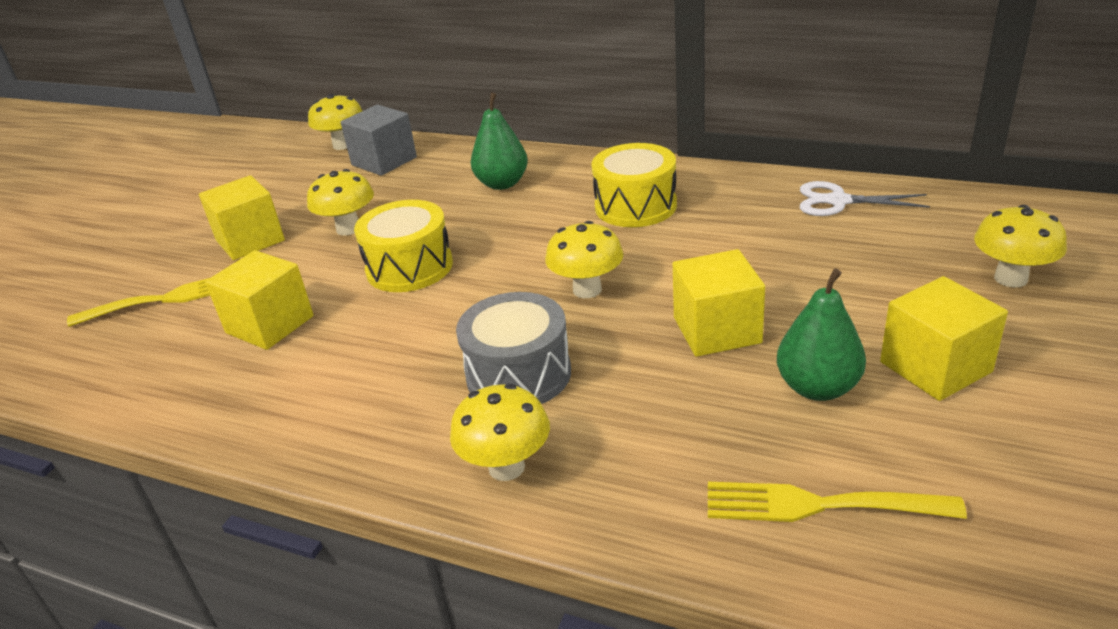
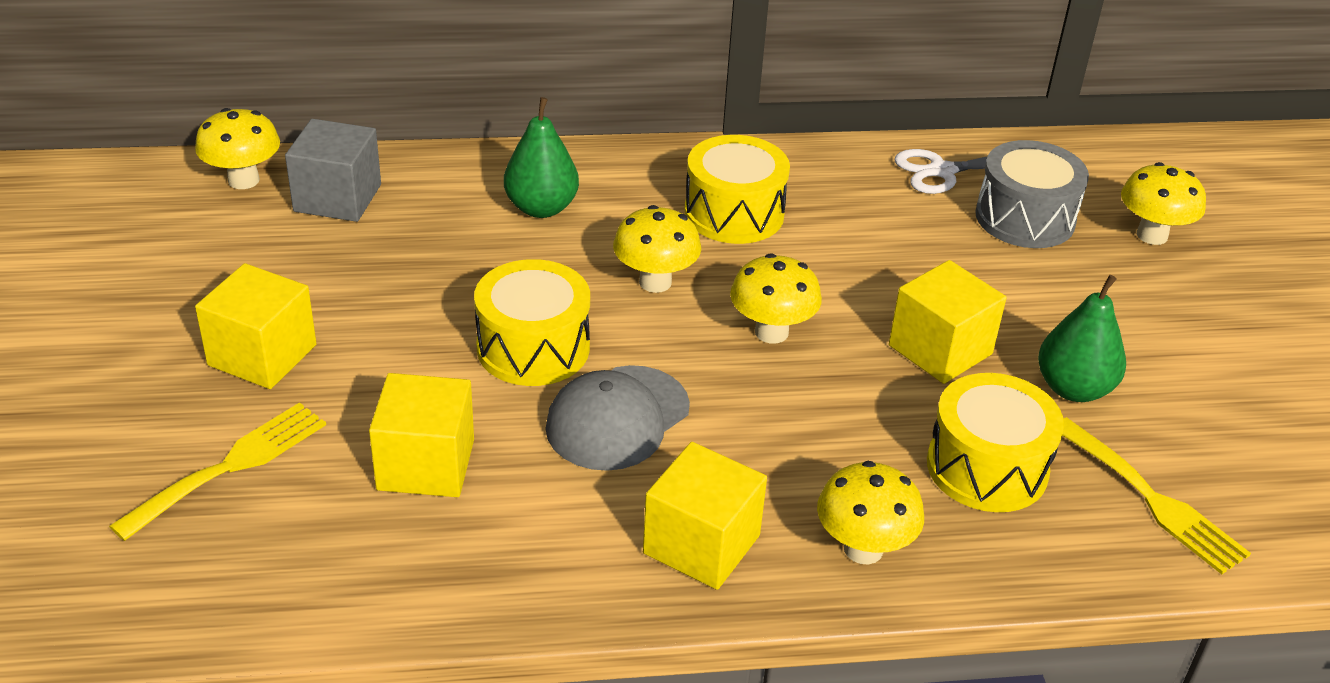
camera: 35 degrees left, 5 degrees up
yellow mushroom [307,169,374,236] -> yellow mushroom moved to [613,205,701,293]
grey drum [456,292,571,404] -> grey drum moved to [975,140,1089,248]
yellow fork [708,482,967,522] -> yellow fork turned 105 degrees counterclockwise [1062,417,1251,574]
yellow cube [880,276,1008,401] -> yellow cube moved to [643,442,767,590]
none -> grey cap [546,365,690,471]
none -> yellow drum [927,373,1064,512]

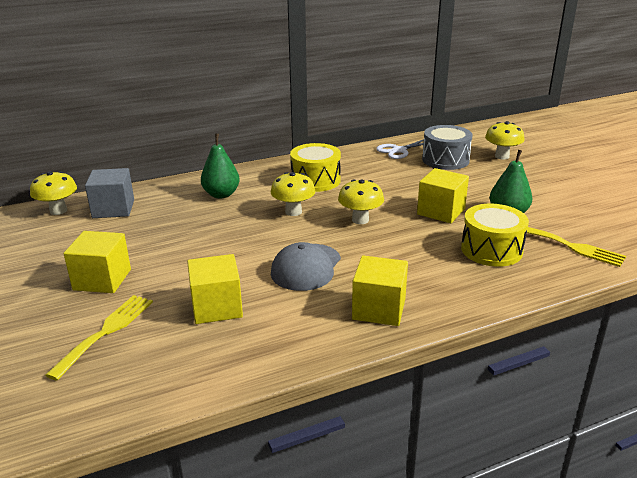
camera: 15 degrees left, 10 degrees down
yellow drum [474,259,590,386] -> none
yellow mushroom [817,461,924,564] -> none

